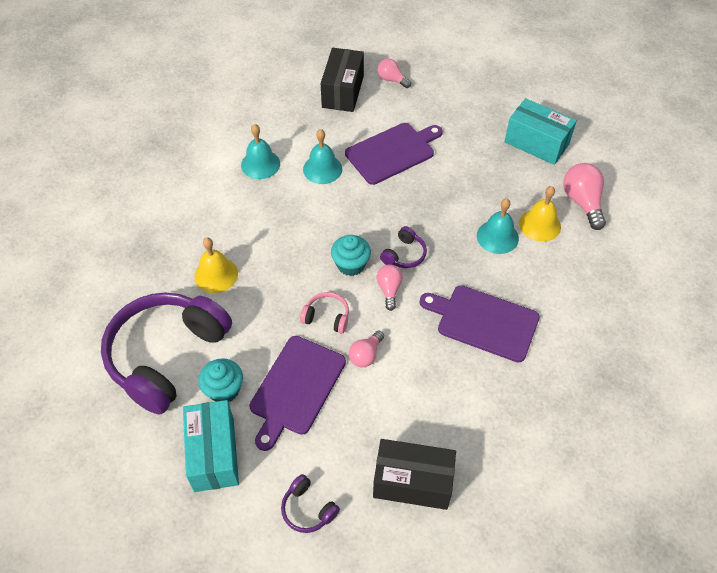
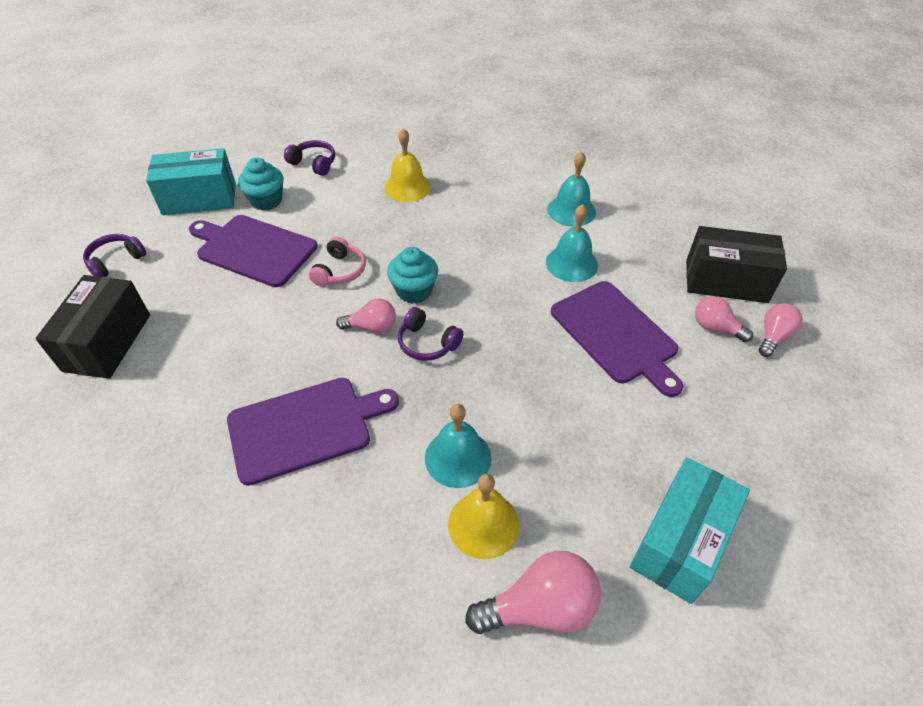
camera: 90 degrees right, 5 degrees down
purple headphones [101,292,232,415] -> purple headphones [284,140,335,176], size x0.40
pink light bulb [349,330,384,367] -> pink light bulb moved to [695,296,753,342]
purple cutting board [419,285,540,363] -> purple cutting board turned 45 degrees clockwise [227,378,399,486]

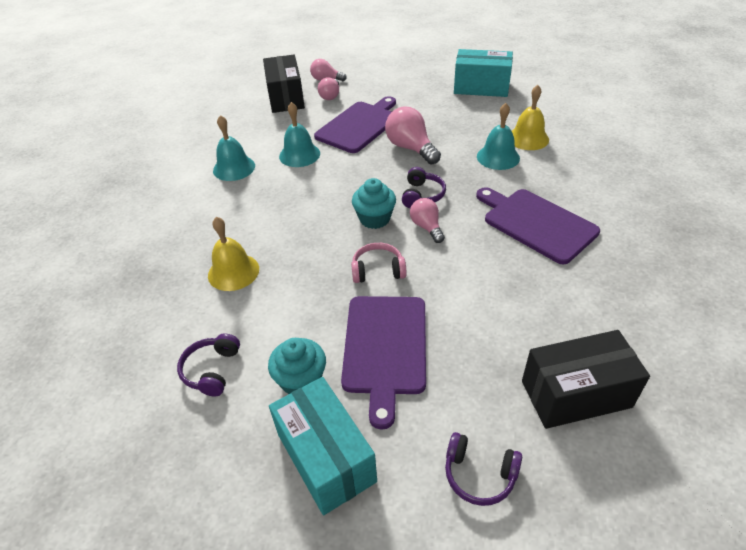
camera: 110 degrees left, 5 degrees down
pink light bulb [465,551,601,634] -> pink light bulb moved to [385,107,441,164]

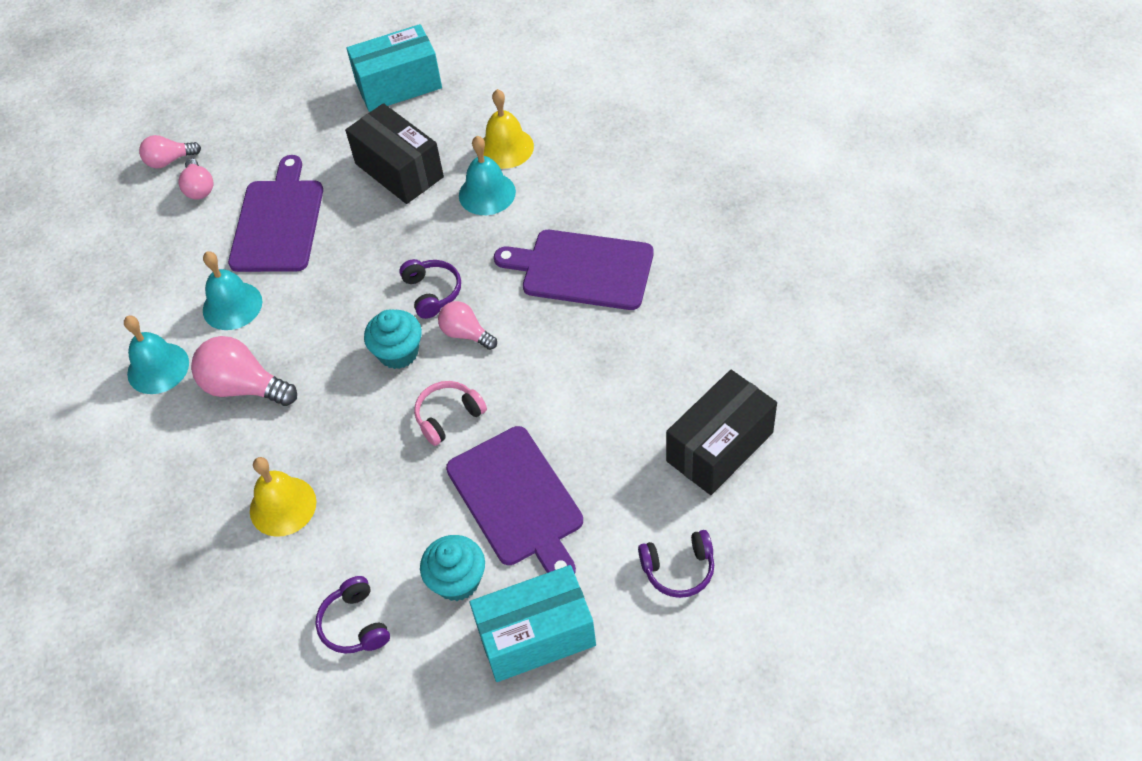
camera: 30 degrees left, 10 degrees up
black box [263,55,305,113] -> black box moved to [345,103,444,204]
turquoise box [269,377,377,515] -> turquoise box turned 45 degrees counterclockwise [469,565,596,682]
pink light bulb [385,107,441,164] -> pink light bulb moved to [191,336,297,406]

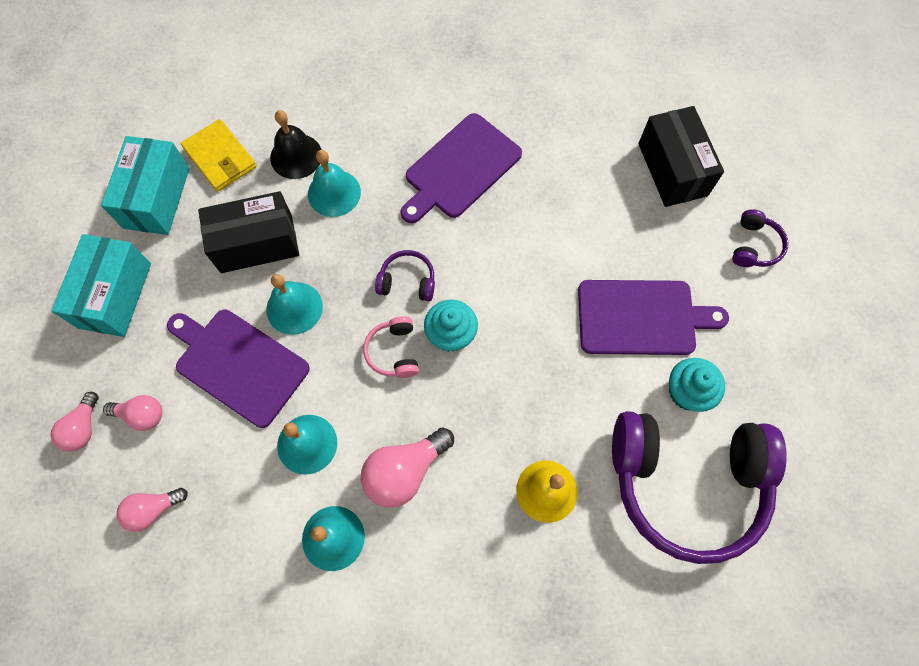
camera: 65 degrees left, 15 degrees up
purple headphones [315,576,390,654] -> purple headphones [612,411,787,564], size x2.49
pink headphones [414,381,487,446] -> pink headphones moved to [363,316,419,378]
pink light bulb [438,301,497,350] -> pink light bulb moved to [116,488,188,532]
turquoise box [469,565,596,682] -> turquoise box moved to [51,234,151,337]
yellow bell [483,89,534,169] -> black bell [270,110,322,179]
none -> yellow wallet [181,119,257,192]
none -> turquoise bell [266,274,323,335]

